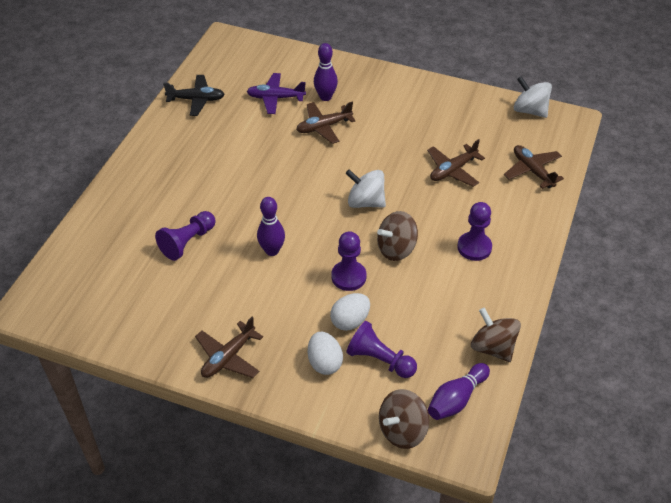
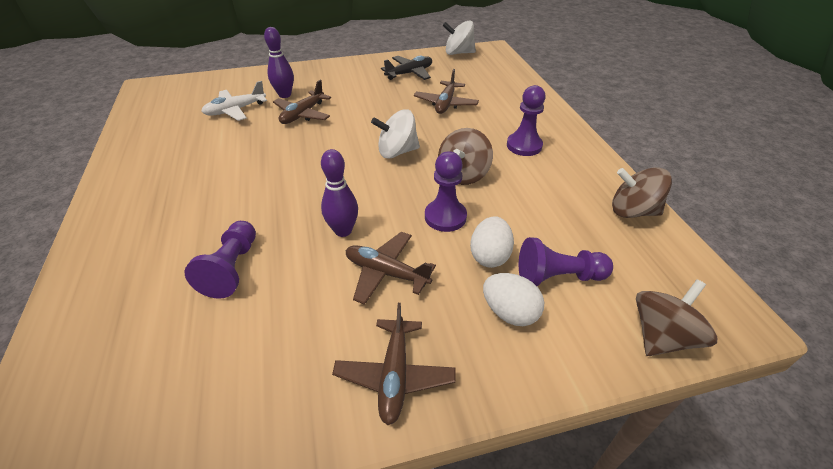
camera: 35 degrees left, 5 degrees down
black plane [163,75,225,116] -> black plane moved to [381,56,432,80]
purple plane [247,73,306,114] -> white plane [201,81,267,121]
brown spinning top [379,389,429,449] -> brown spinning top turned 150 degrees counterclockwise [636,279,717,356]
purple bowling pin [428,363,490,420] -> none
brown plane [504,145,564,189] -> brown plane moved to [345,232,436,305]

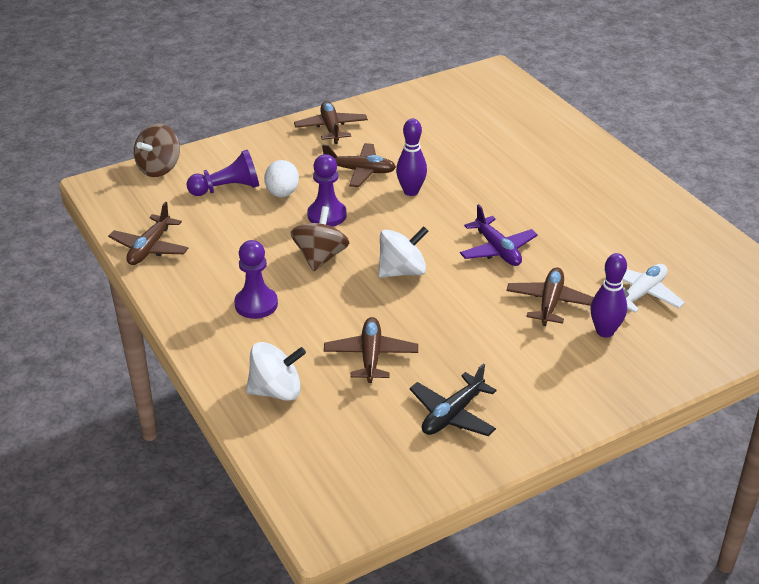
camera: 165 degrees right, 5 degrees down
purple pawn [184,221,256,299] -> none
white spinning top [442,20,476,55] -> white spinning top moved to [246,342,306,401]
white egg [483,273,544,326] -> none
brown spinning top [612,167,672,218] -> brown plane [108,202,189,265]
none -> purple plane [460,204,538,266]

